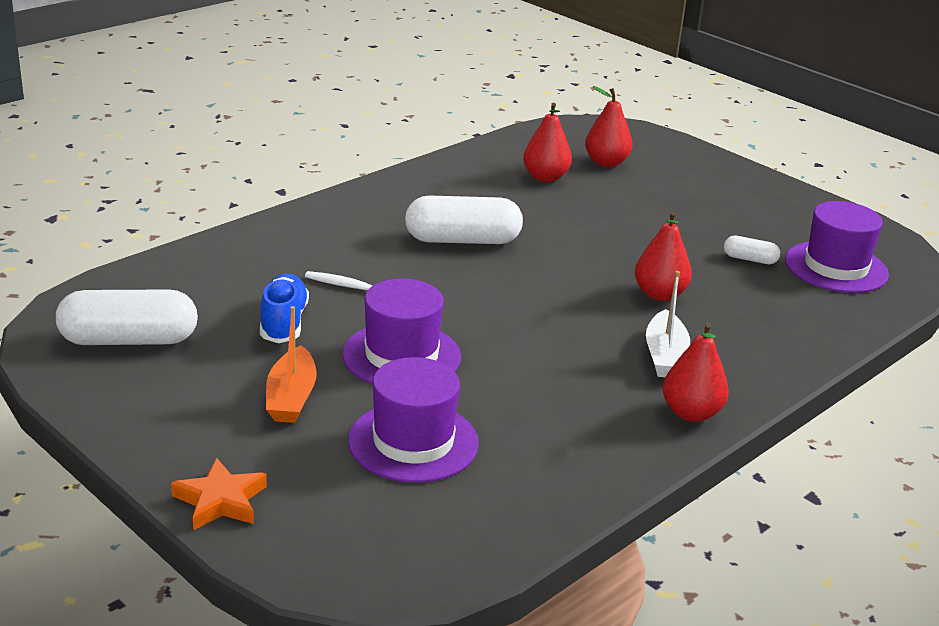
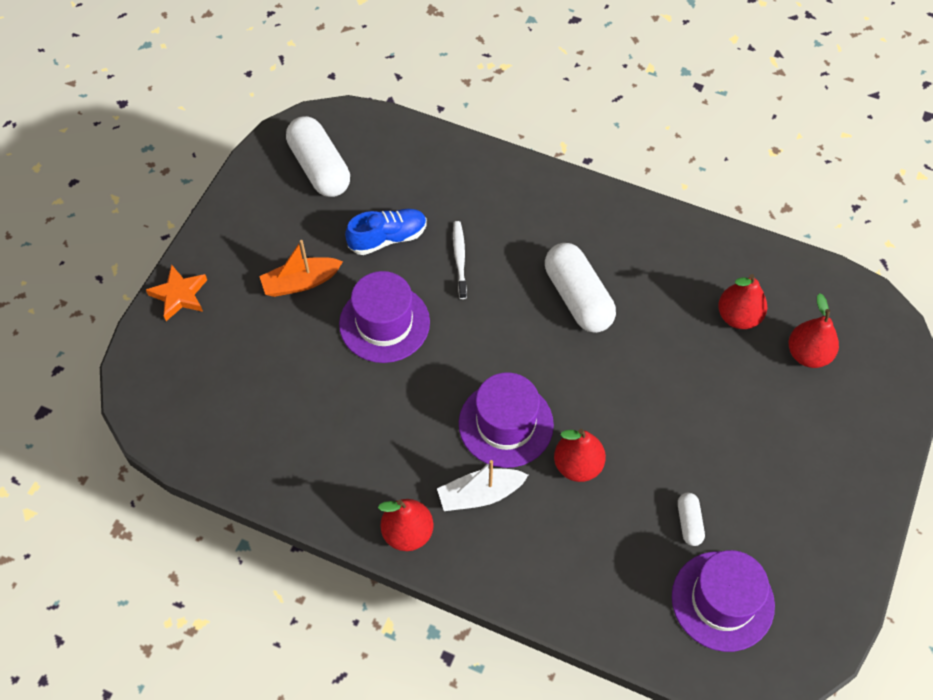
camera: 70 degrees right, 30 degrees up
purple hat [348,357,479,483] -> purple hat moved to [459,372,554,468]

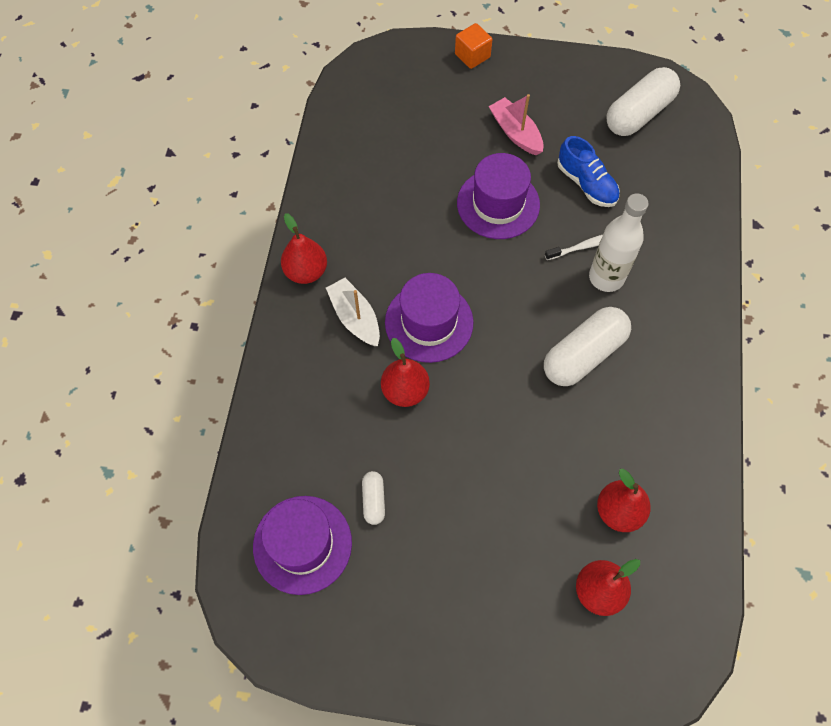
camera: 75 degrees right, 5 degrees up
orange star [146,264,207,321] -> orange cube [455,23,493,69]
orange boat [259,240,343,297] -> pink boat [489,94,543,155]
white capsule [678,493,705,546] -> white capsule turned 75 degrees counterclockwise [362,471,385,525]
none -> white bottle [589,193,649,292]

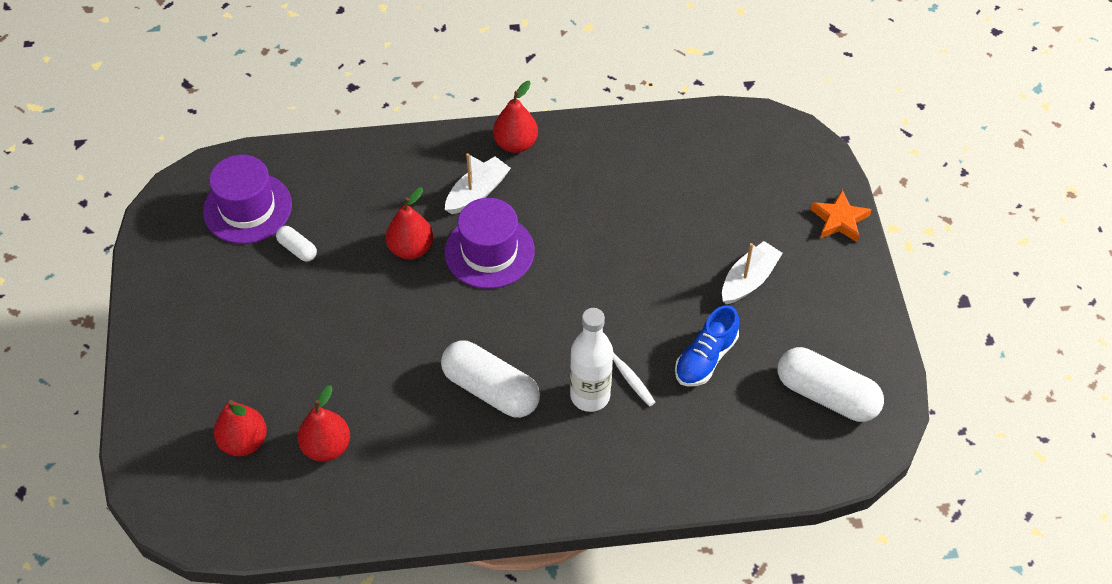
camera: 75 degrees right, 10 degrees down
white capsule [362,471,385,525] -> white capsule turned 60 degrees clockwise [276,226,317,262]
orange cube [455,23,493,69] -> orange star [810,189,872,243]
purple hat [457,153,540,239] -> none
pink boat [489,94,543,155] -> white boat [722,241,783,305]

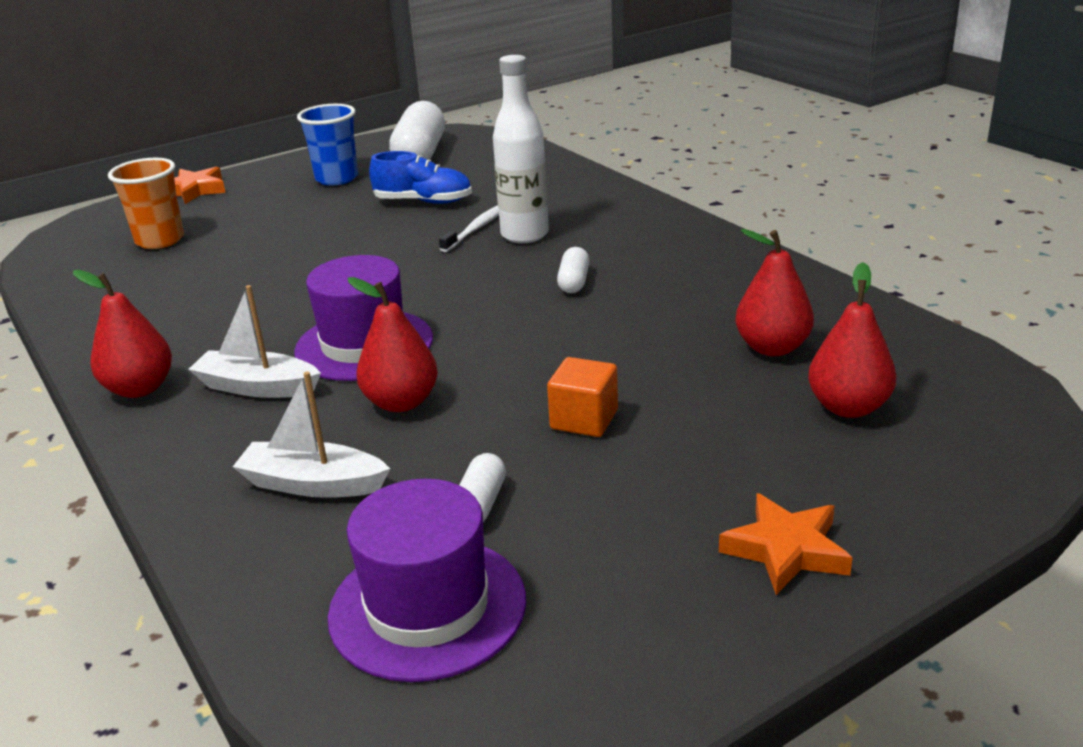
camera: 115 degrees left, 25 degrees down
white capsule [441,340,540,418] -> white capsule [557,247,589,293], size x0.48
white boat [722,241,783,305] -> white boat moved to [233,371,390,498]
none -> orange cup [108,158,184,249]
none -> blue cup [297,104,358,186]
none -> orange cube [547,357,618,437]
none -> orange star [719,493,853,595]

